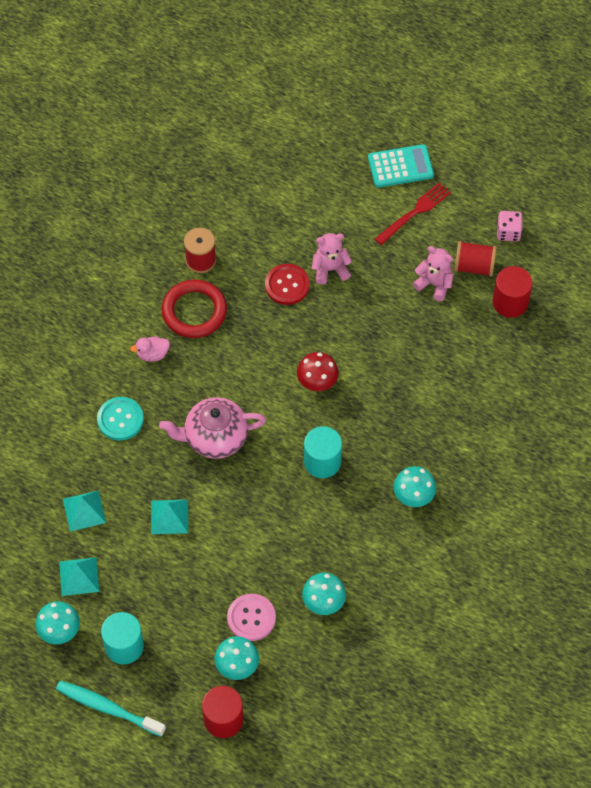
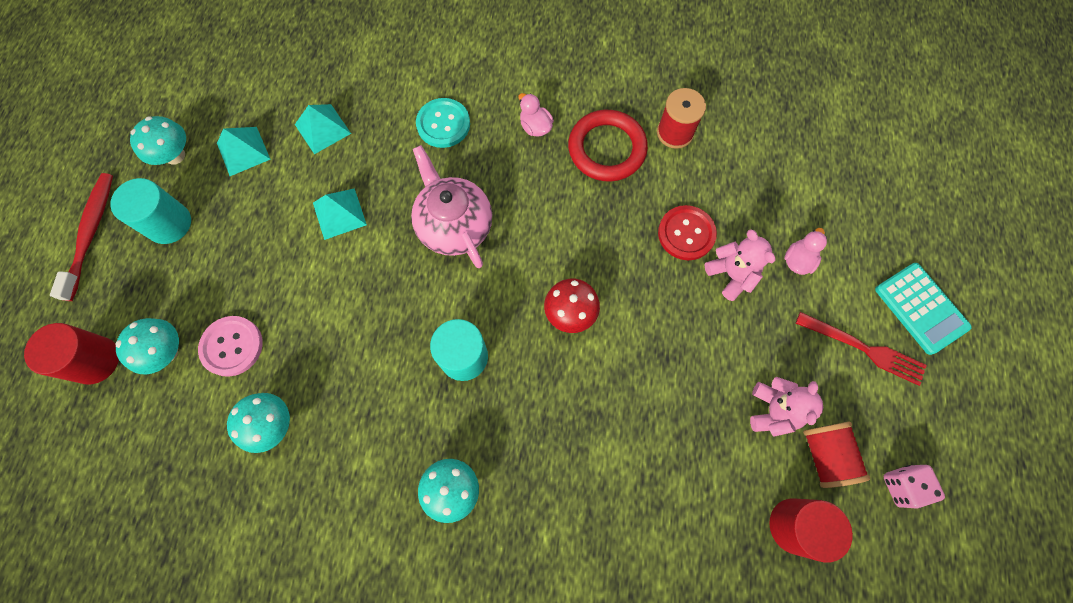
camera: 70 degrees right, 10 degrees up
turquoise toothbrush [56,681,166,737] -> red toothbrush [50,173,113,301]
none -> pink duck [784,228,827,275]

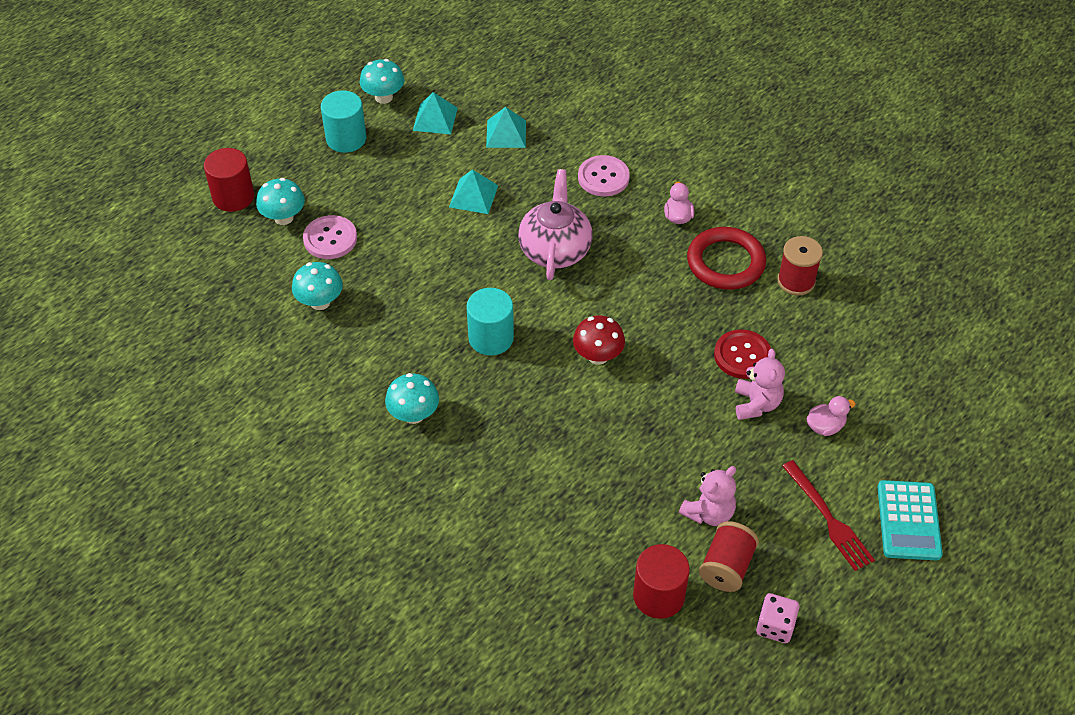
camera: 35 degrees right, 20 degrees down
red toothbrush [50,173,113,301] -> none
turquoise button [416,98,470,148] -> pink button [578,155,630,196]

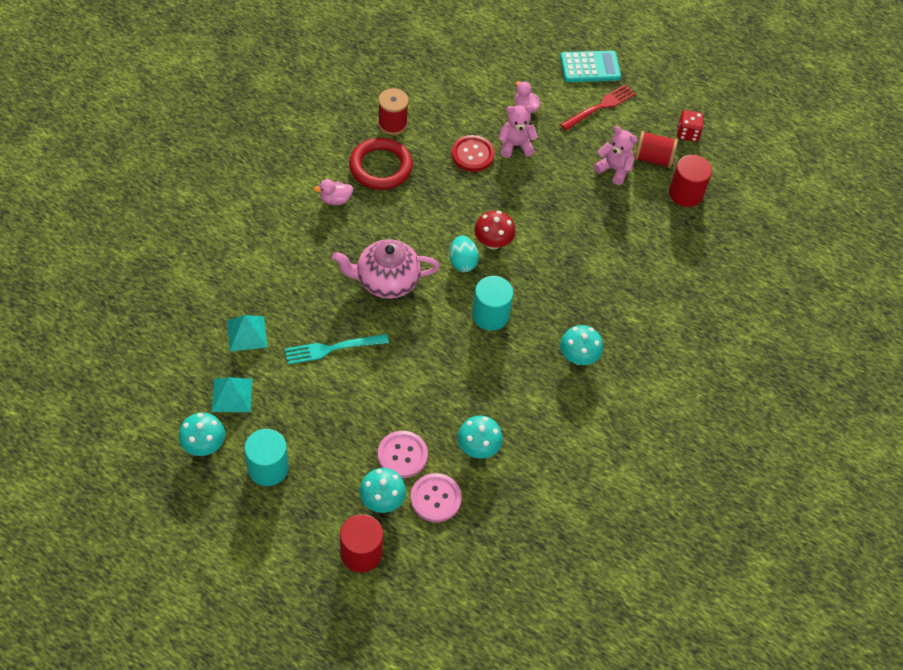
camera: 105 degrees left, 5 degrees up
turquoise pyramid [449,169,498,214] -> turquoise fork [285,334,389,364]
pink button [578,155,630,196] -> pink button moved to [410,473,462,522]
pink dice [756,593,799,643] -> red dice [677,110,704,142]
none -> turquoise egg [449,236,479,272]

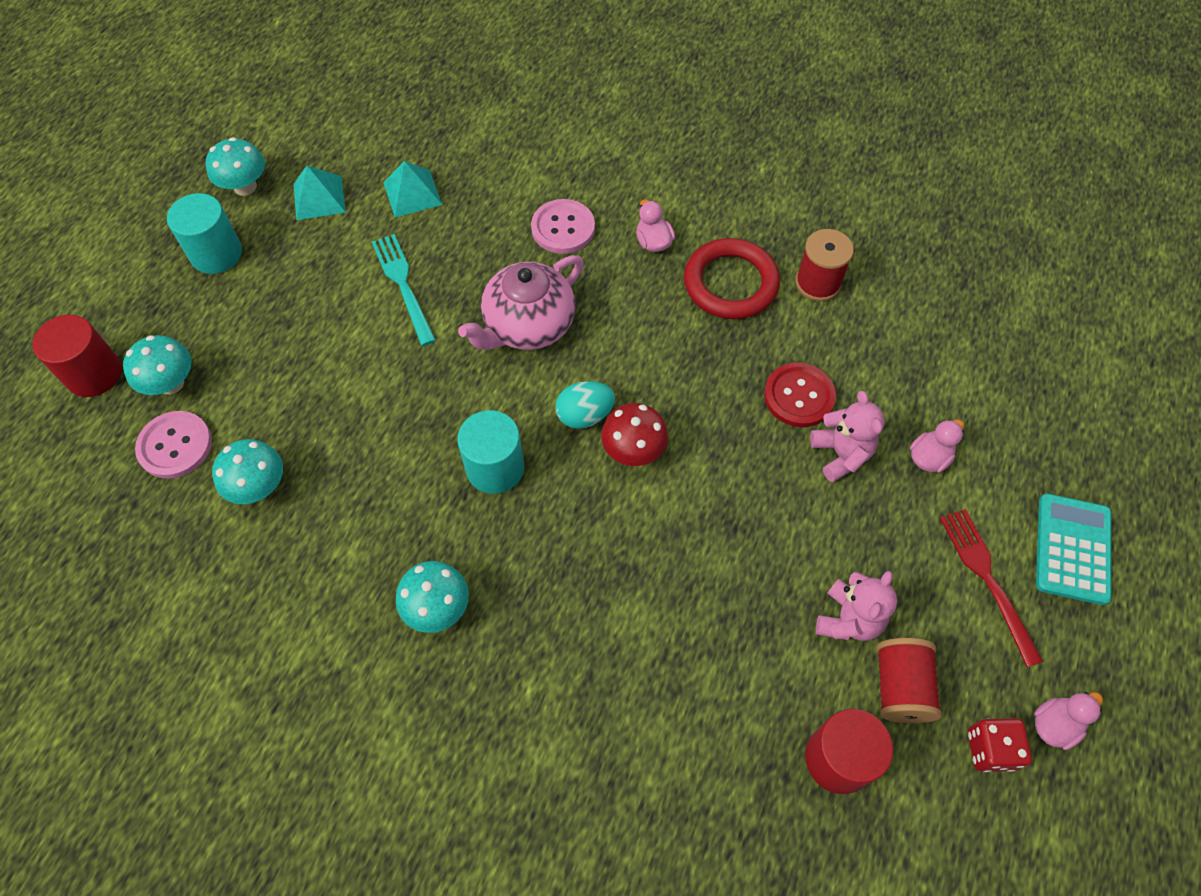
camera: 85 degrees right, 5 degrees up
pink teapot [332,239,440,299] -> pink teapot turned 120 degrees counterclockwise [458,255,584,350]
pink button [378,431,428,478] -> pink button moved to [531,199,595,254]
turquoise calculator [560,51,621,82] -> turquoise calculator turned 150 degrees counterclockwise [1036,493,1111,605]
red fork [560,84,636,130] -> red fork turned 150 degrees counterclockwise [940,509,1043,667]
none -> pink duck [1034,692,1103,750]

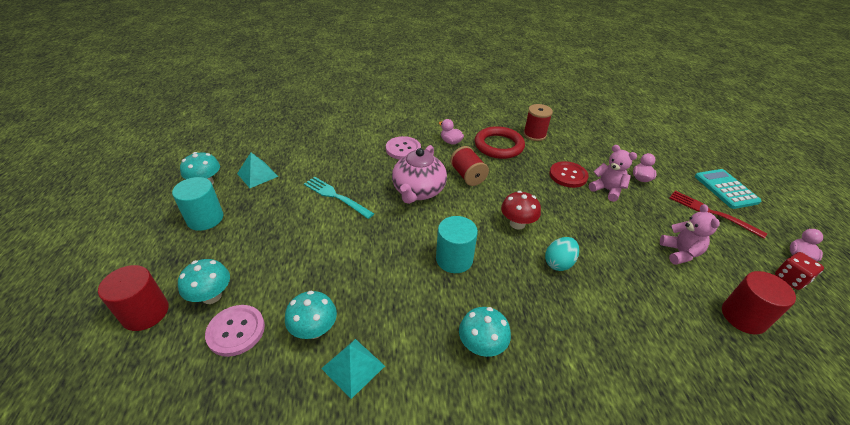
camera: 30 degrees left, 20 degrees down
turquoise pyramid [383,161,442,217] -> turquoise pyramid moved to [321,339,385,399]
turquoise egg [555,381,615,429] -> turquoise egg moved to [545,237,579,271]
red spool [876,638,942,723] -> red spool moved to [450,146,489,186]

